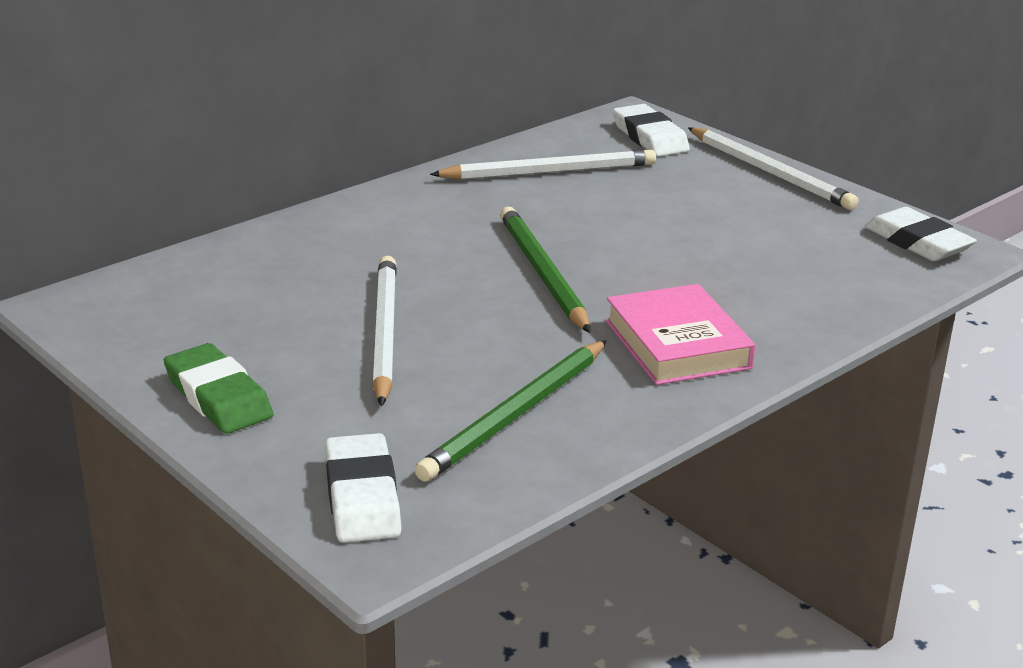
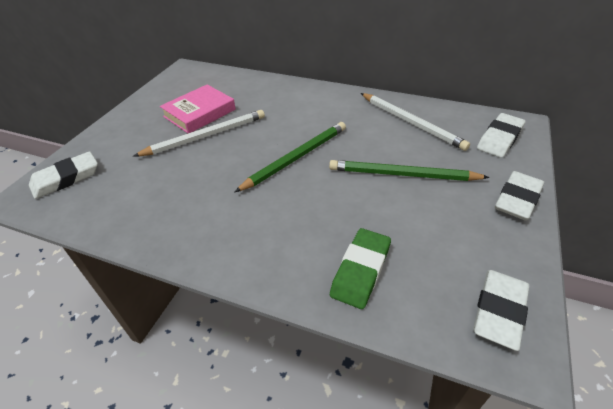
camera: 65 degrees right, 15 degrees up
green eraser [164,343,274,434] -> green eraser moved to [330,228,391,309]
green pencil [414,340,607,482] -> green pencil moved to [329,160,490,181]
pink book [606,284,755,385] -> pink book moved to [160,85,236,133]
white pencil [688,127,859,210] -> white eraser [495,171,544,221]

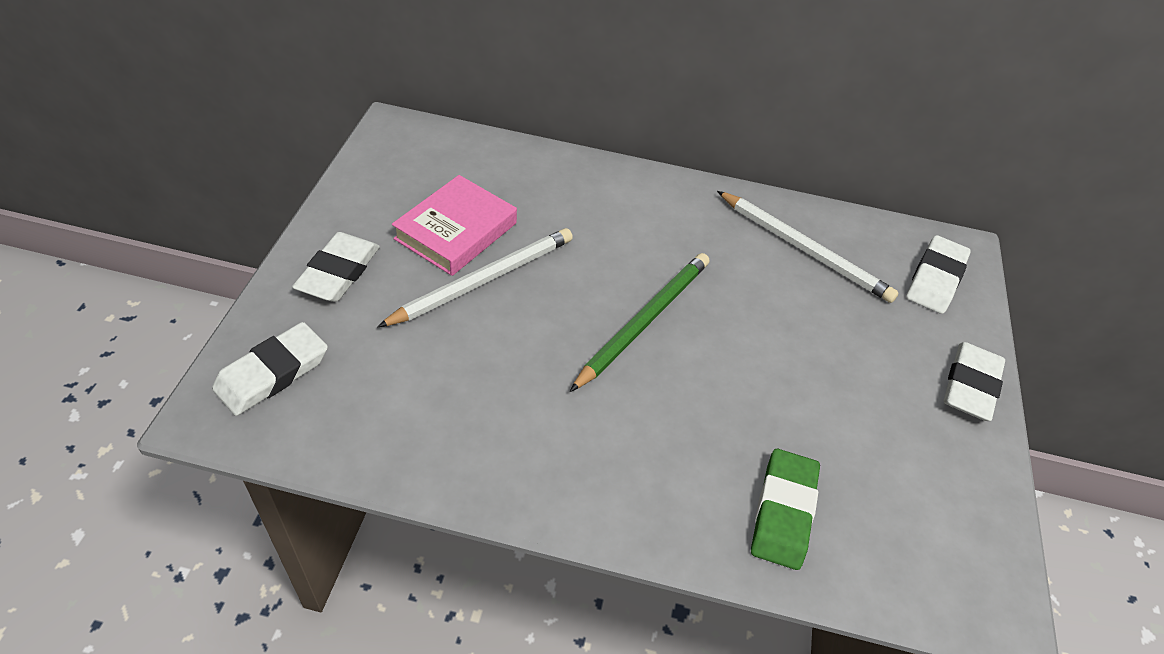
camera: 15 degrees left, 5 degrees up
green pencil [329,160,490,181] -> none
white eraser [473,270,529,351] -> white eraser moved to [292,232,380,302]

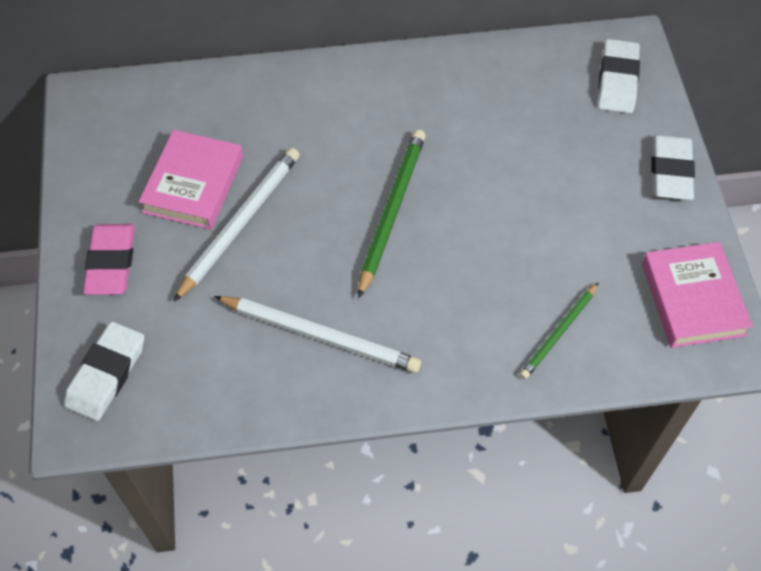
camera: 15 degrees left, 10 degrees up
white eraser [292,232,380,302] -> pink eraser [83,224,135,295]
white pencil [717,191,899,303] -> white pencil moved to [214,296,421,373]
green eraser [751,449,820,570] -> green pencil [520,282,599,379]
none -> pink book [642,242,753,348]

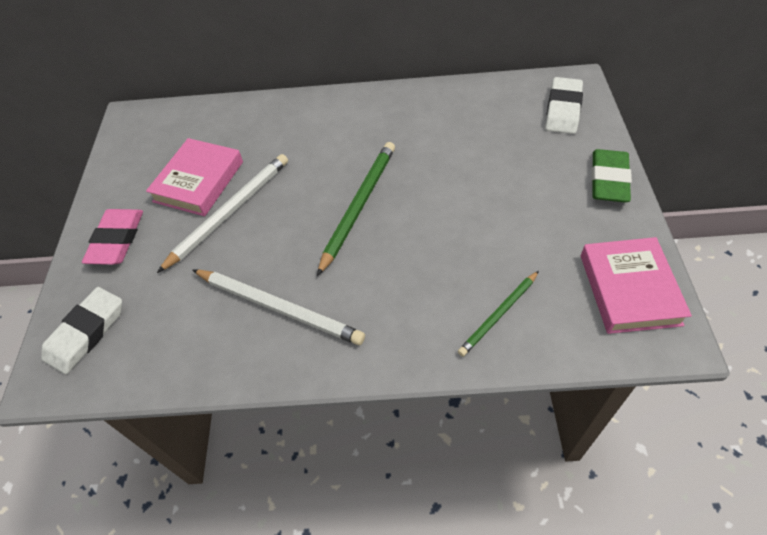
camera: 10 degrees right, 5 degrees down
white eraser [651,135,695,200] -> green eraser [591,149,632,202]

